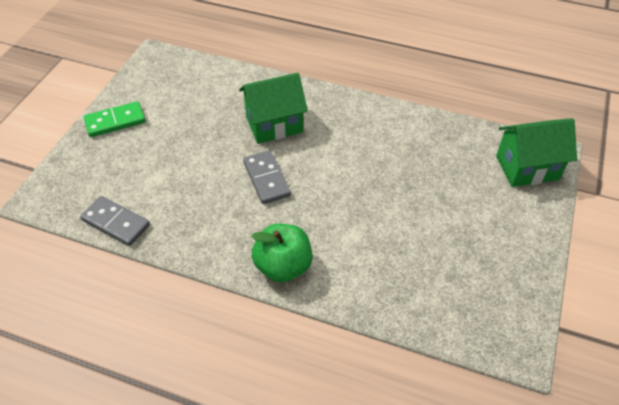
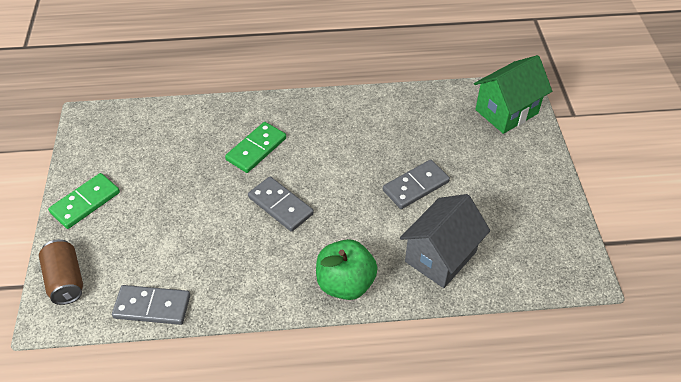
camera: 25 degrees left, 0 degrees up
green house [239,73,308,144] -> green domino [225,122,286,173]
none -> brown can [39,239,83,305]
none -> grey domino [383,159,450,209]
none -> grey house [400,194,490,288]

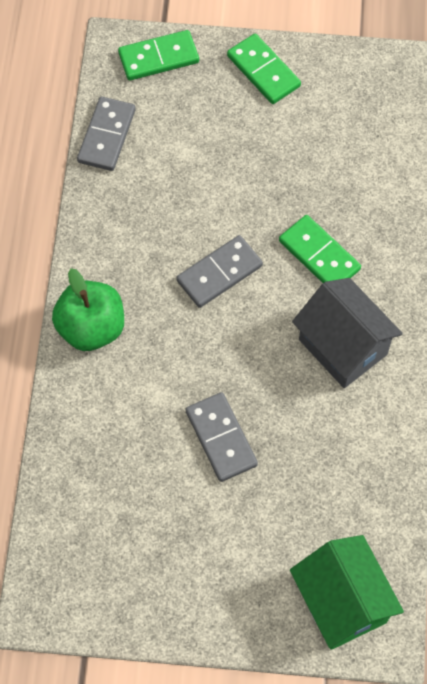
camera: 100 degrees right, 15 degrees up
brown can [39,239,83,305] -> green domino [118,30,199,80]
grey house [400,194,490,288] -> grey house moved to [292,278,403,388]

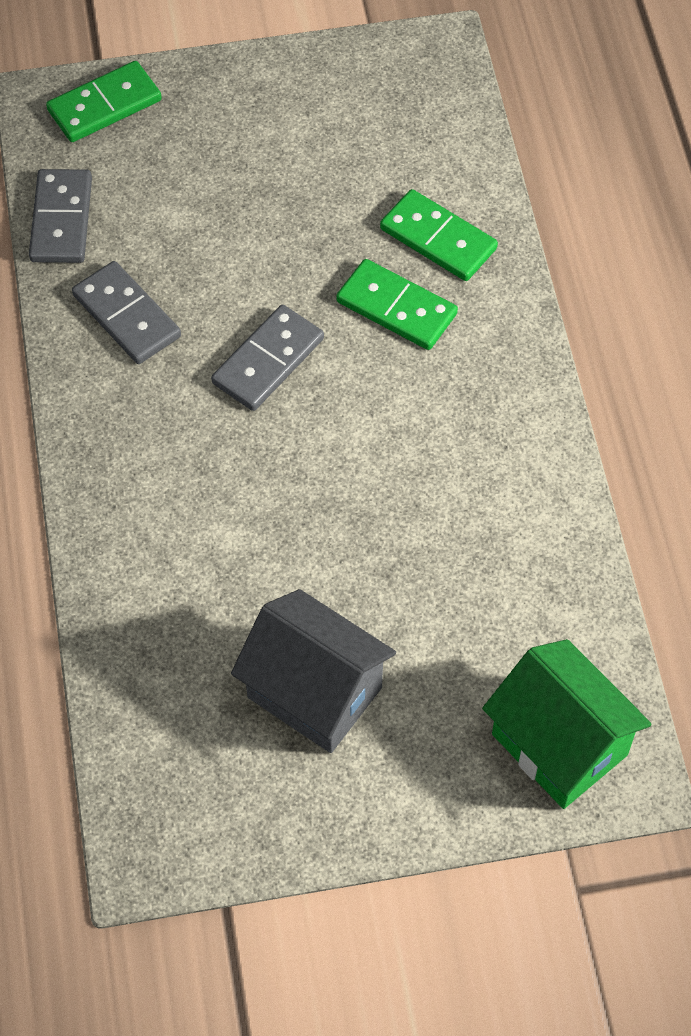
camera: 15 degrees left, 5 degrees down
green apple [52,268,124,351] -> none
grey domino [186,392,258,482] -> grey domino moved to [72,261,181,364]
green domino [227,34,301,104] -> green domino moved to [380,189,498,281]
grey house [292,278,403,388] -> grey house moved to [231,589,396,753]

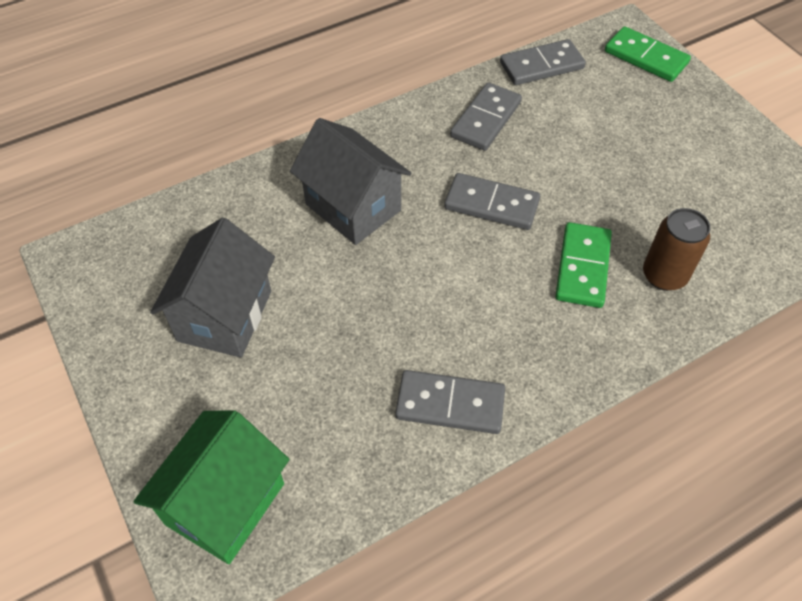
camera: 70 degrees right, 5 degrees down
green domino [380,189,498,281] -> brown can [643,208,710,291]
none -> grey house [290,118,411,245]
none -> grey domino [395,370,505,434]

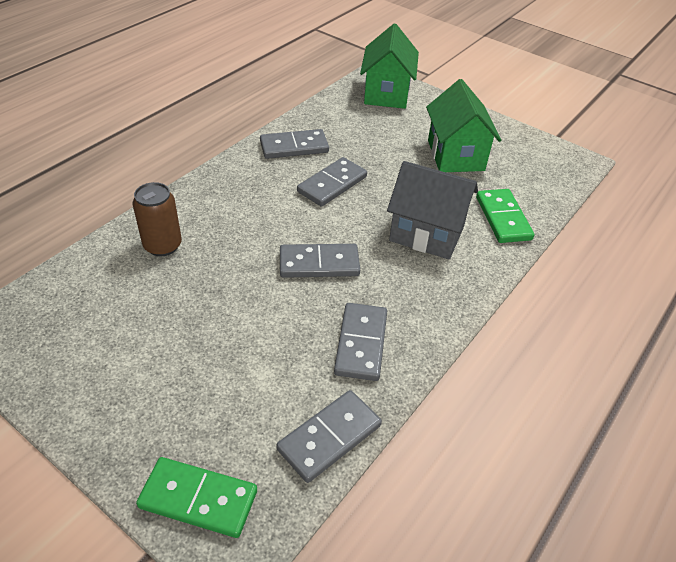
camera: 155 degrees right, 10 degrees down
grey house [150,218,275,358] -> green house [426,79,501,172]
green domino [555,222,612,308] -> green domino moved to [476,189,534,243]
none -> grey domino [297,157,367,207]

